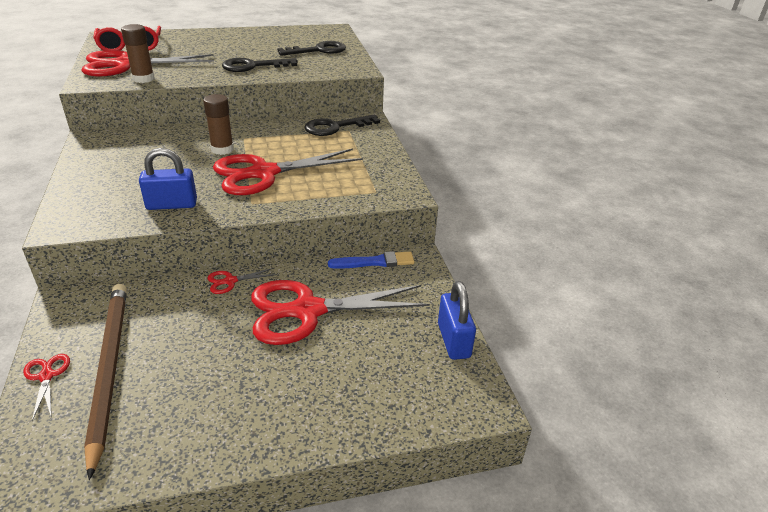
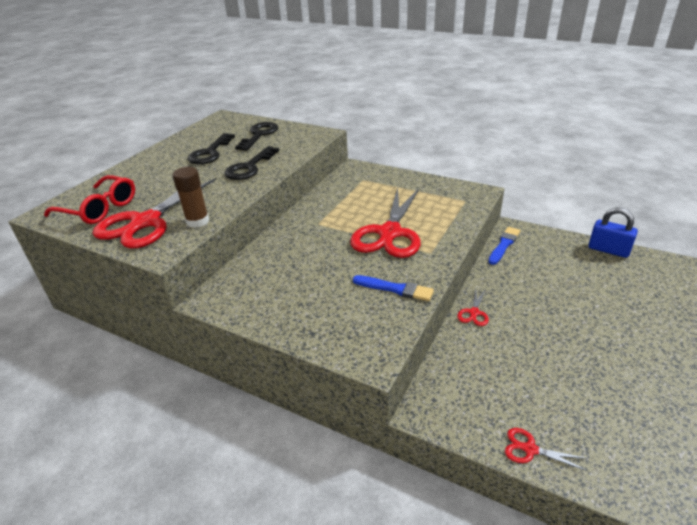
camera: 45 degrees left, 0 degrees up
brown pencil [84,284,127,480] -> none
blue padlock [139,148,197,210] -> blue brush [353,275,434,301]
brown glue stick [203,94,234,155] -> none
red scissors [251,280,430,345] -> none
black key [304,115,380,136] -> black key moved to [188,133,235,164]

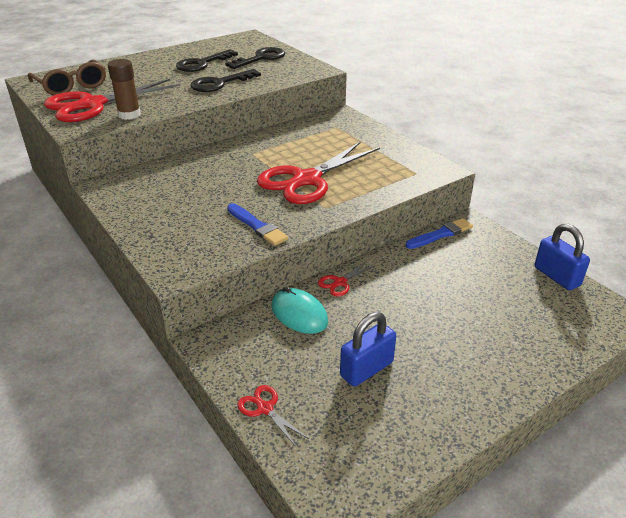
camera: 25 degrees right, 0 degrees up
red glasses [44,175,135,224] -> brown glasses [28,59,106,95]
none -> turquoise mouse [271,287,328,334]
none -> blue padlock [340,312,396,387]

